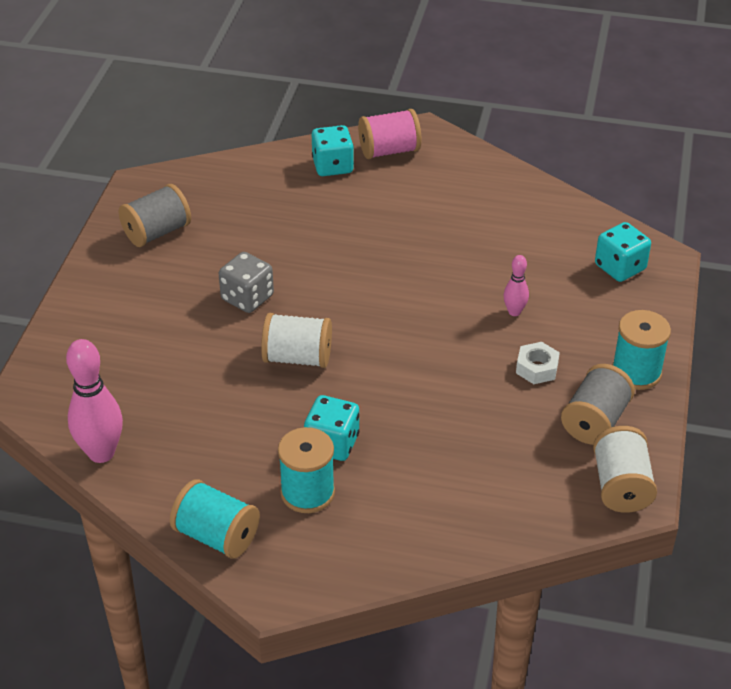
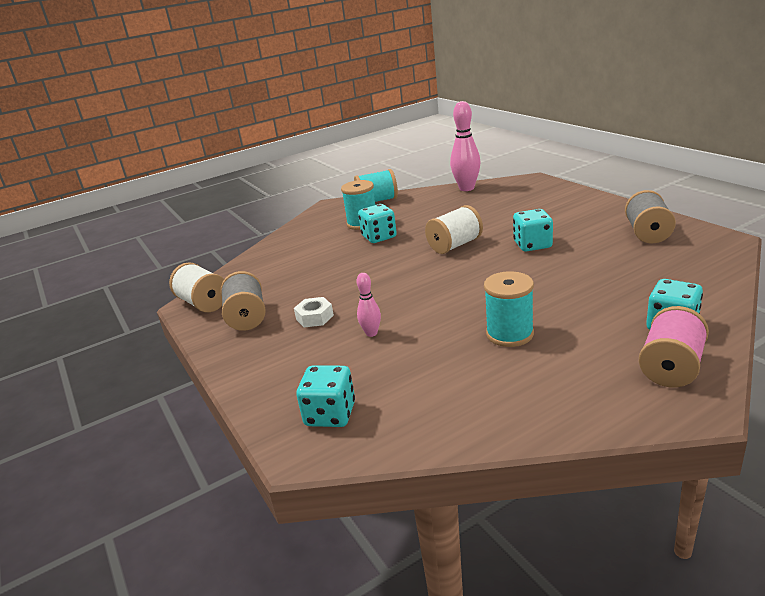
camera: 140 degrees right, 15 degrees down
grey dice [219,252,274,313] -> turquoise dice [513,209,553,251]
turquoise spool [612,310,671,390] -> turquoise spool moved to [484,271,534,347]

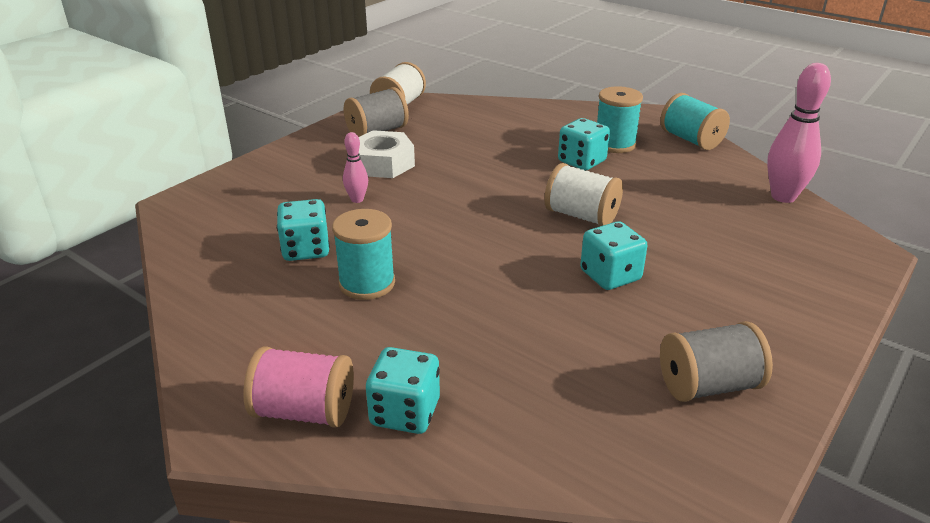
camera: 65 degrees right, 5 degrees up
white nut [294,297,334,327] -> white nut [359,130,415,178], size x1.61
turquoise dice [296,366,355,427] -> turquoise dice moved to [277,199,330,261]

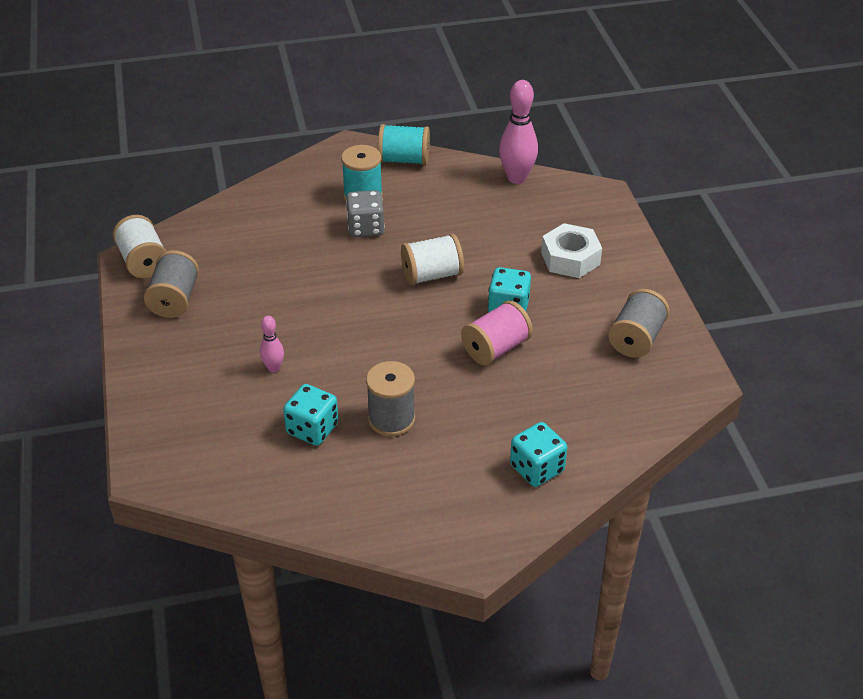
camera: 50 degrees left, 10 degrees up
pink spool [243,346,354,427] -> pink spool moved to [461,301,533,365]
turquoise spool [332,209,395,300] -> grey spool [366,361,415,436]
white nut [359,130,415,178] -> white nut moved to [541,223,602,278]
turquoise dice [558,118,610,170] -> grey dice [346,190,385,237]

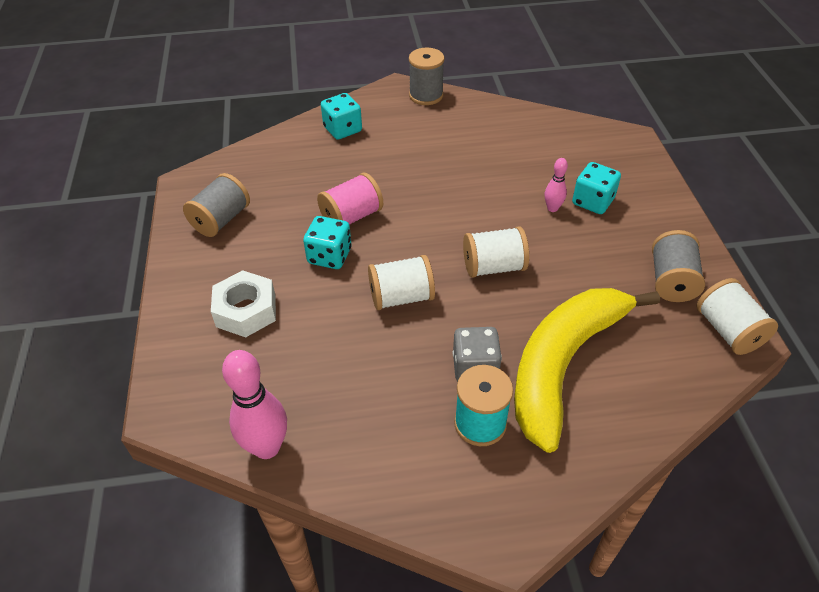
camera: 175 degrees left, 5 degrees up
turquoise dice [283,384,338,446] -> turquoise dice moved to [572,162,621,214]
grey spool [366,361,415,436] -> grey spool moved to [409,48,444,105]
turquoise spool [378,124,430,165] -> none
none -> white spool [463,226,529,278]
none -> yellow banana [514,288,660,453]

